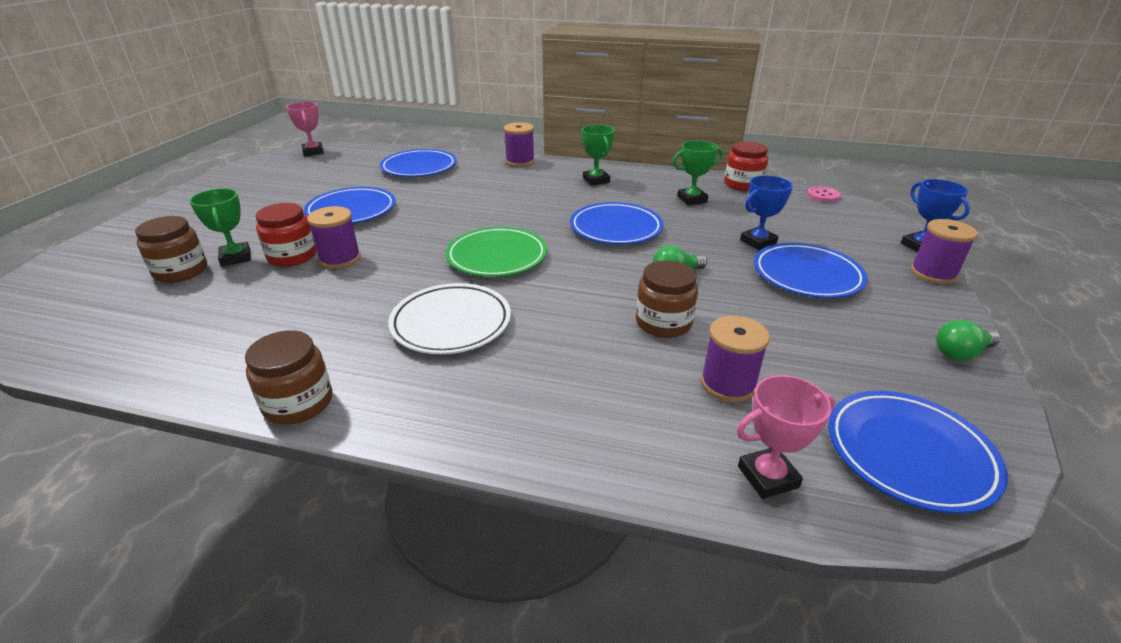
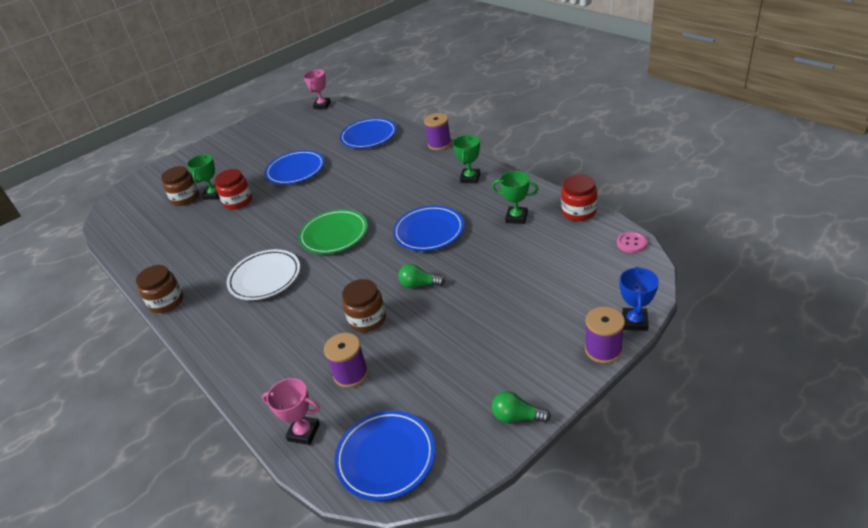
camera: 40 degrees right, 5 degrees up
purple spool [307,206,361,269] -> none
blue trophy [740,175,793,250] -> none
blue plate [754,243,867,298] -> none

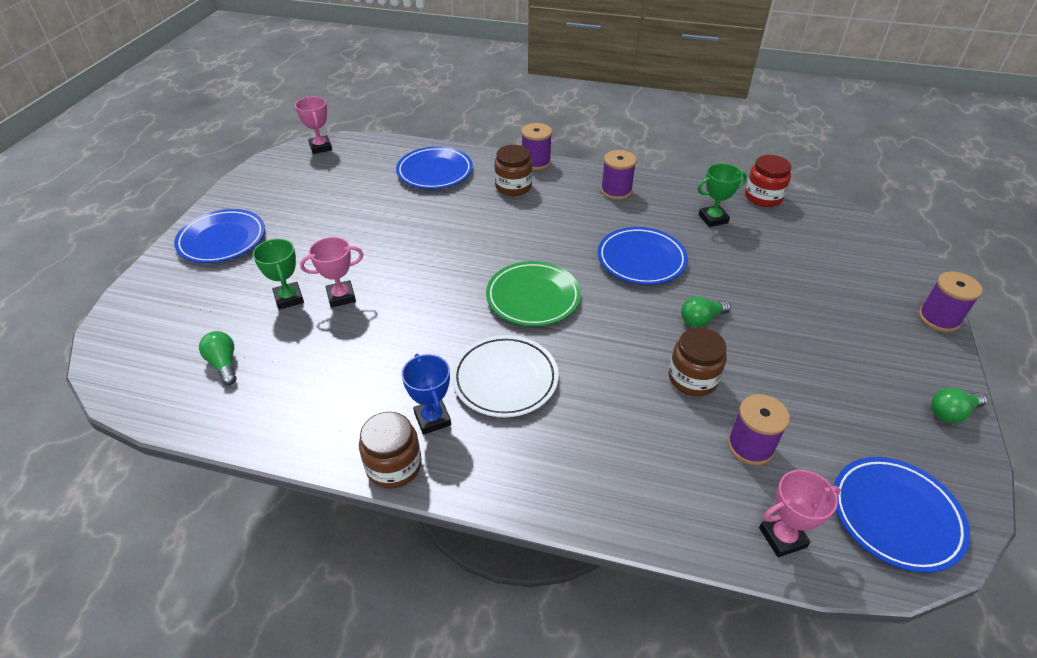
camera: 40 degrees left, 5 degrees up
brown jar [161,166,199,206] -> brown jar moved to [494,145,532,196]
red jar [215,169,252,210] -> pink trophy [300,237,364,308]
blue plate [265,150,325,184] -> blue plate moved to [174,209,265,263]
green trophy [453,135,480,183] -> purple spool [601,150,637,200]
pink button [617,232,647,253] -> none
blue trophy [619,267,659,331] -> blue trophy moved to [401,354,451,435]
none -> green light bulb [199,331,236,385]

